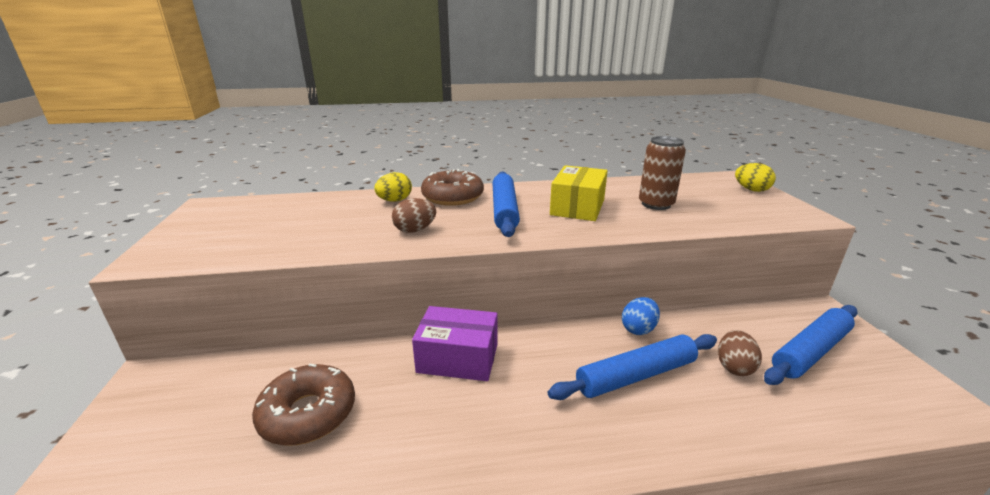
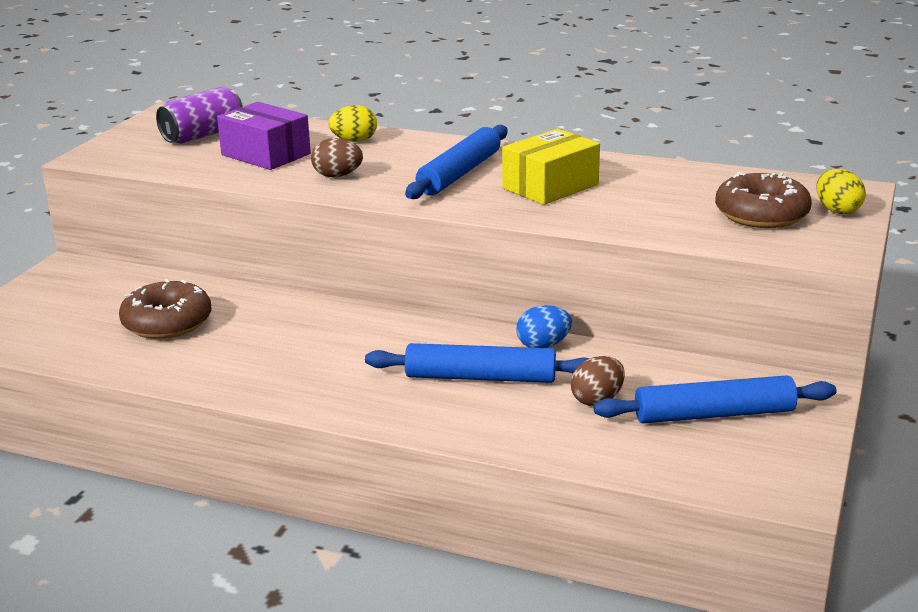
camera: 30 degrees right, 0 degrees up
purple box [412,306,498,381] -> purple box moved to [217,102,311,170]
brown donut [421,169,484,206] -> brown donut moved to [715,172,812,228]
brown can [639,136,686,210] -> none
none -> purple can [156,87,243,144]

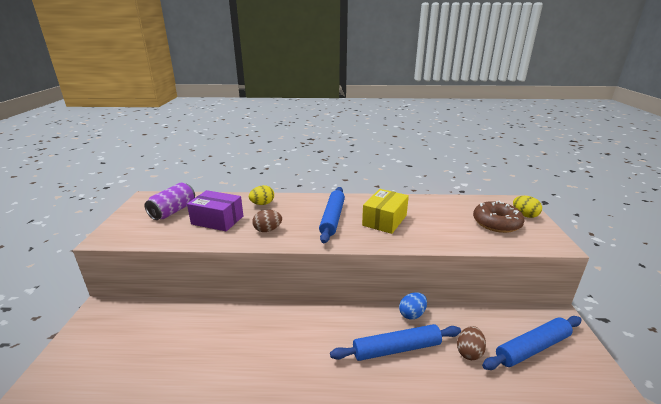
camera: 20 degrees left, 0 degrees up
brown donut [119,279,211,339] -> none

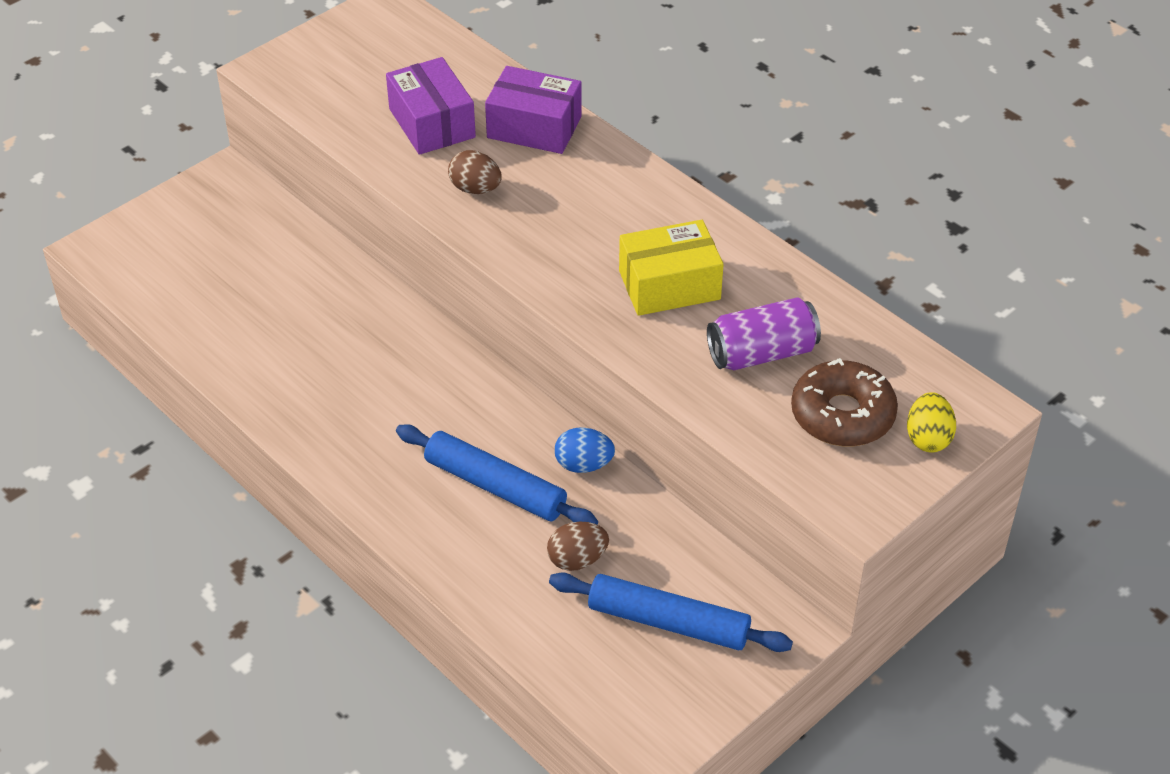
camera: 45 degrees right, 20 degrees up
purple can [145,183,195,220] -> purple can moved to [707,297,821,370]
yellow egg [249,185,274,205] -> purple box [485,66,582,154]
blue rolling pin [319,187,345,243] -> none

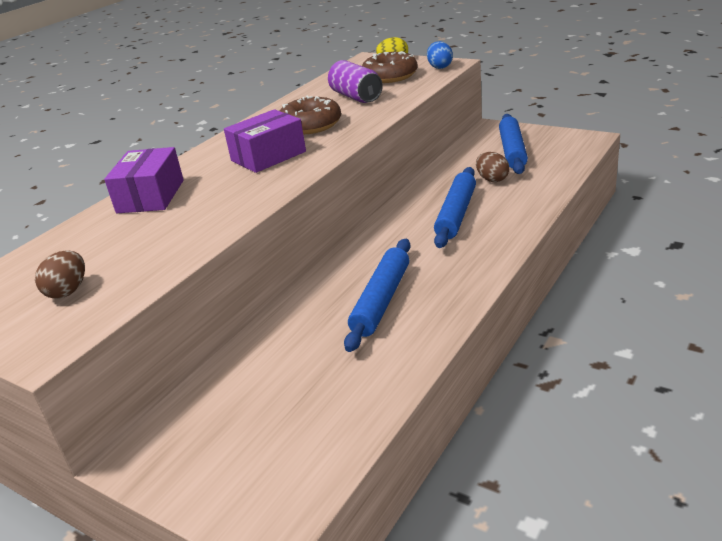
camera: 100 degrees left, 15 degrees down
purple box [386,57,476,155] -> purple box moved to [224,109,306,173]
brown egg [448,150,502,194] -> brown egg moved to [35,250,85,299]
blue egg [555,428,615,473] -> blue egg moved to [427,41,453,69]
yellow box [619,220,724,316] -> brown donut [280,96,341,135]
none -> blue rolling pin [344,239,411,352]

